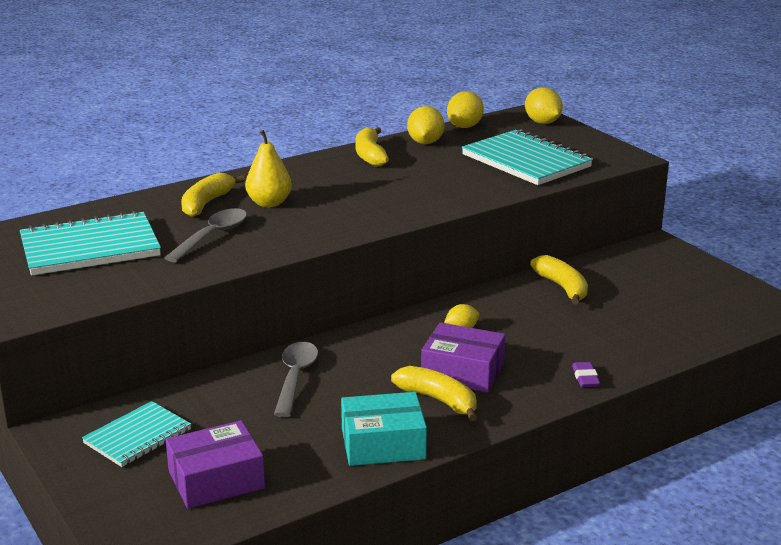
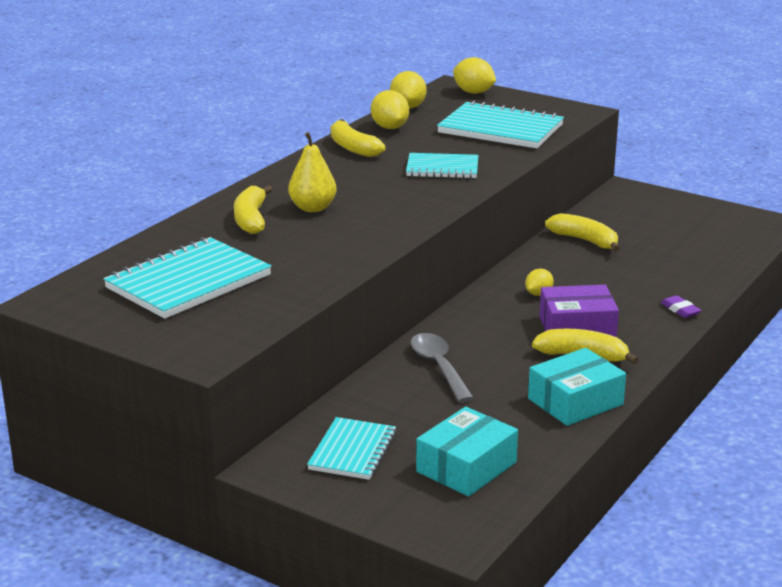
camera: 25 degrees left, 0 degrees up
grey spoon [164,208,247,262] -> none
purple box [166,420,265,509] -> turquoise box [416,407,518,497]
none -> turquoise notebook [406,153,478,179]

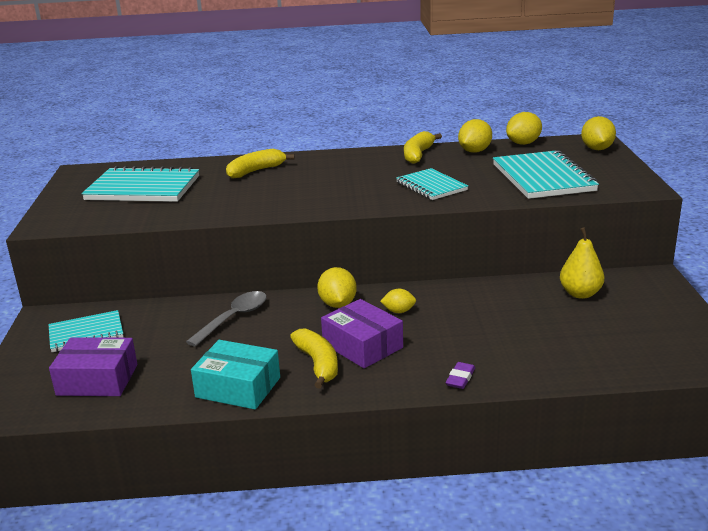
camera: 55 degrees right, 0 degrees up
yellow pear [288,132,337,212] -> yellow pear moved to [560,227,605,299]
turquoise box [416,407,518,497] -> purple box [49,337,137,396]
yellow banana [545,213,620,252] -> none
none -> yellow lemon [317,267,357,308]

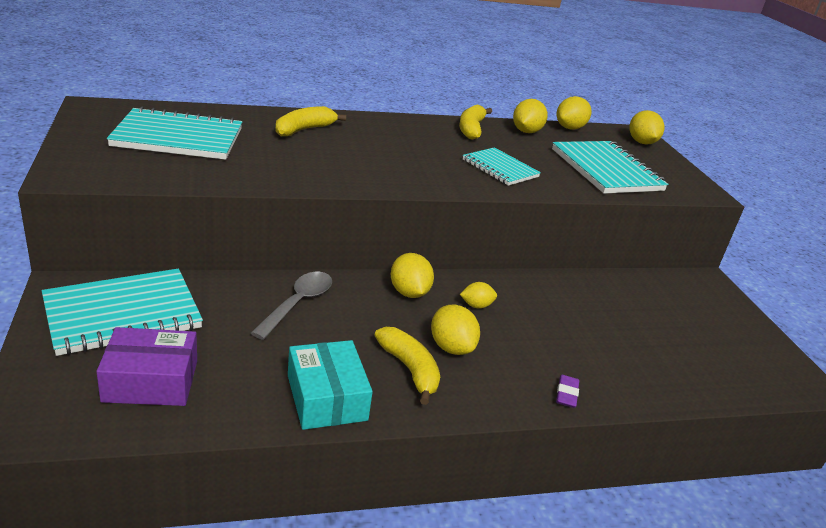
camera: 15 degrees left, 5 degrees up
turquoise notebook [48,310,123,352] -> turquoise notebook [42,269,203,356], size x1.63
turquoise box [191,340,280,410] -> turquoise box turned 60 degrees clockwise [288,340,373,430]
purple box [321,299,403,368] -> yellow lemon [431,304,480,355]
yellow pear [560,227,605,299] -> none

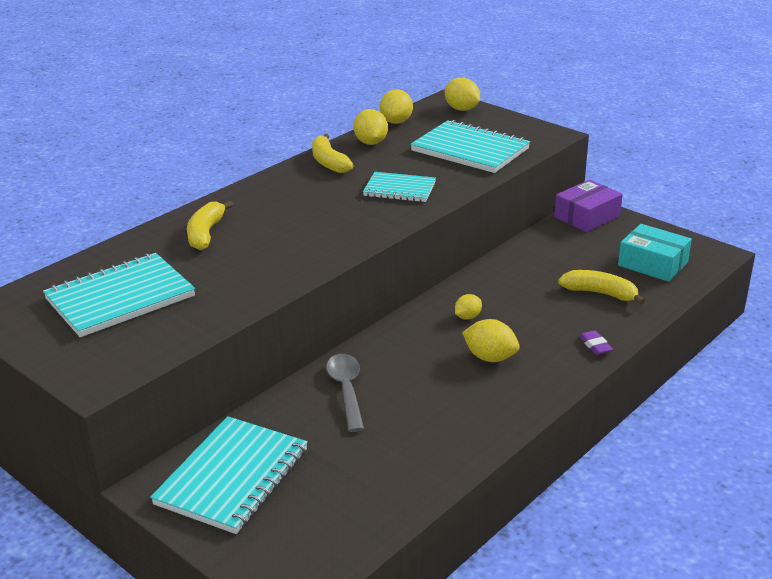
camera: 30 degrees left, 0 degrees up
purple box [96,327,197,406] -> purple box moved to [554,180,623,232]
turquoise box [288,340,373,430] -> turquoise box moved to [618,224,692,282]
yellow banana [374,327,440,405] -> yellow banana moved to [558,270,645,305]
yellow lemon [391,253,434,298] -> none

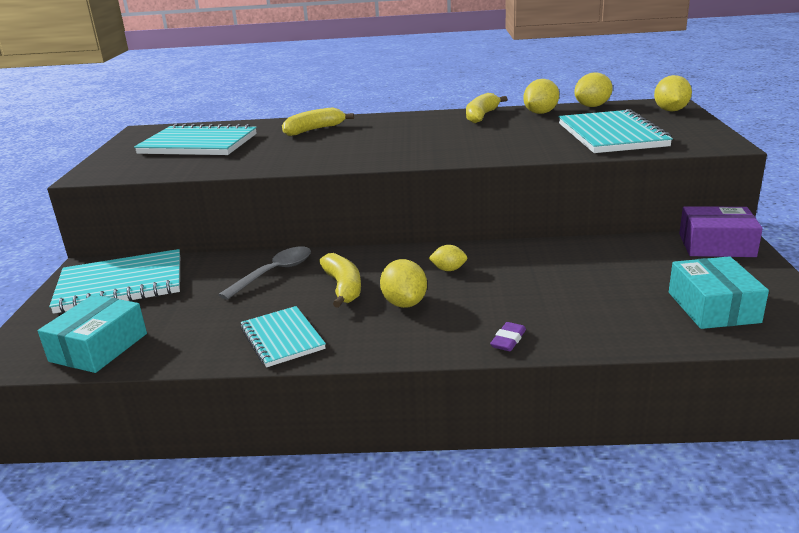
camera: 50 degrees right, 5 degrees down
turquoise notebook [363,172,436,202] -> turquoise notebook moved to [240,306,326,367]
yellow banana [558,270,645,305] -> yellow banana moved to [319,253,361,308]
none -> turquoise box [38,295,147,373]

